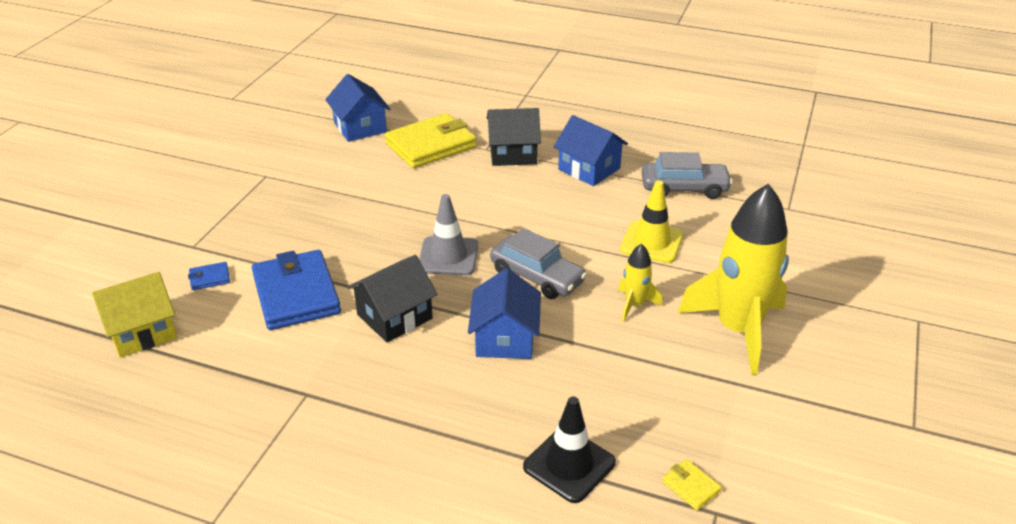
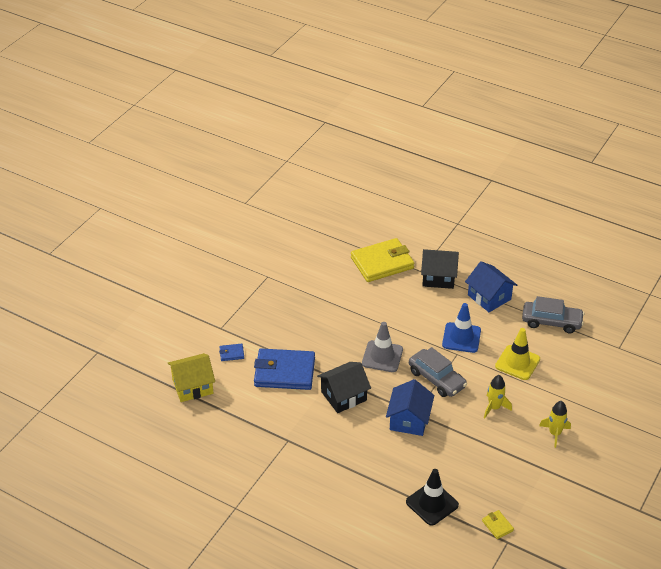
camera: 10 degrees right, 5 degrees up
blue wallet [252,250,341,330] -> blue wallet turned 75 degrees counterclockwise [254,348,315,390]
blue house [325,74,390,142] -> none
yellow rocket [678,183,789,375] -> yellow rocket [539,401,571,448], size x0.46
none -> blue traffic cone [442,303,481,353]

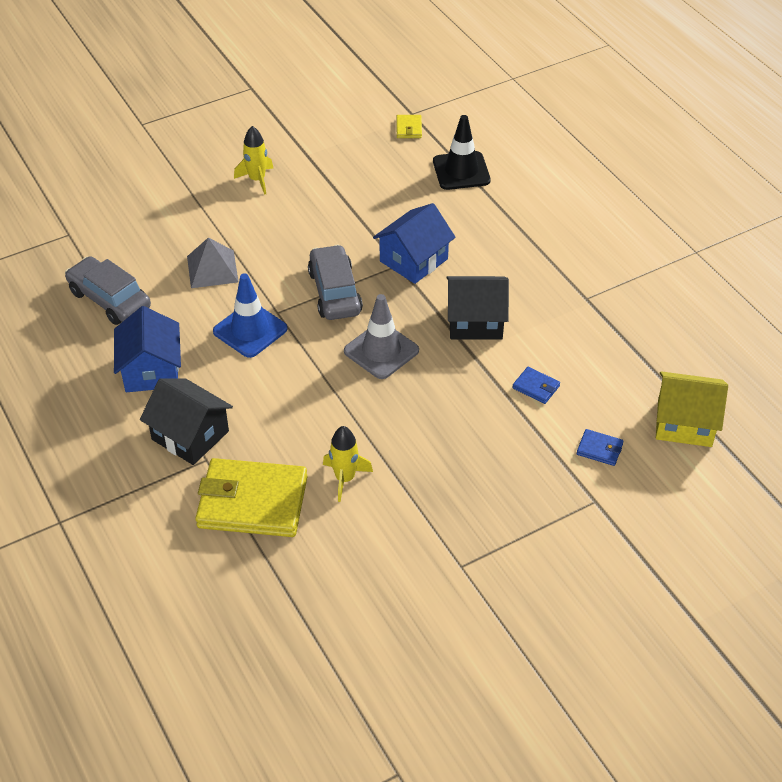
camera: 150 degrees left, 5 degrees up
blue wallet [254,348,315,390] -> blue wallet [512,367,560,404], size x0.42
yellow rocket [484,375,512,418] -> yellow rocket moved to [323,426,373,502]
yellow traffic cone [495,328,540,380] -> grey pyramid [187,238,239,288]

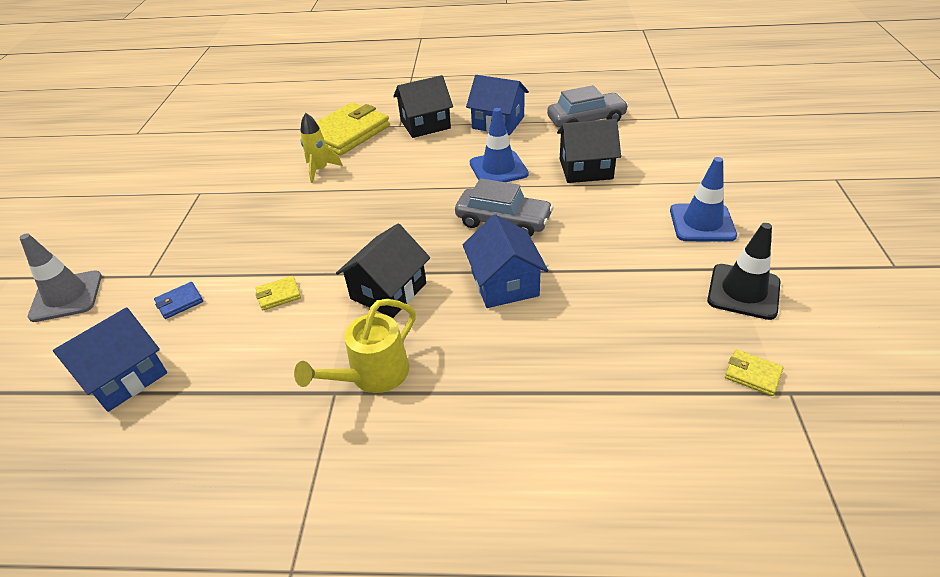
camera: 125 degrees right, 5 degrees down
grey pyramid [187,238,239,288] -> black house [557,119,621,183]
yellow rocket [234,126,273,195] -> blue traffic cone [670,157,737,242]
grey traffic cone [344,294,419,379] -> grey traffic cone moved to [19,233,102,322]
black traffic cone [433,115,491,190] -> black traffic cone moved to [707,223,781,320]
blue wallet [512,367,560,404] -> yellow wallet [255,276,301,310]
yellow house [656,371,728,447] -> blue house [53,307,167,412]
none -> yellow watering can [294,299,416,393]

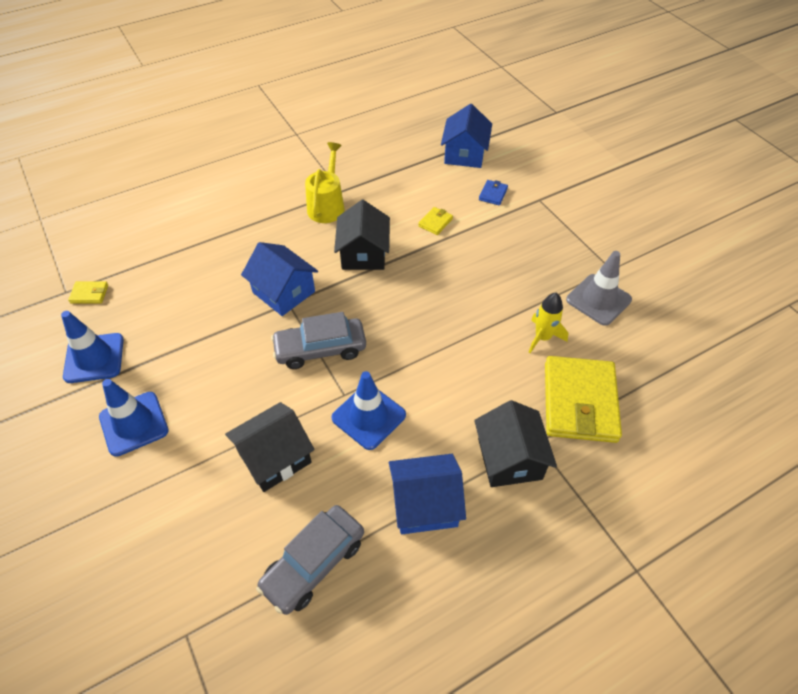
camera: 145 degrees right, 10 degrees up
grey traffic cone [19,233,102,322] -> grey traffic cone moved to [566,251,632,326]
black house [393,75,453,138] -> black house turned 45 degrees counterclockwise [474,400,557,487]
black traffic cone [707,223,781,320] -> blue traffic cone [61,311,124,383]

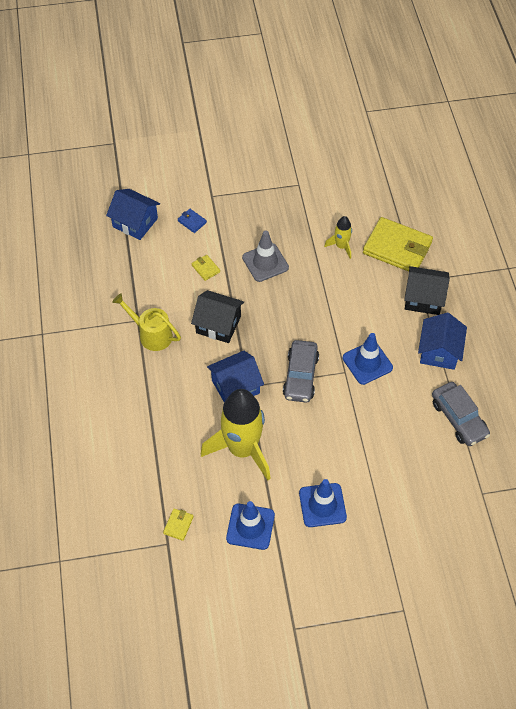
camera: 70 degrees left, 5 degrees up
black house [225,402,315,492] -> none
grey traffic cone [566,251,632,326] -> grey traffic cone moved to [242,231,289,282]
none -> yellow rocket [201,389,271,480]

